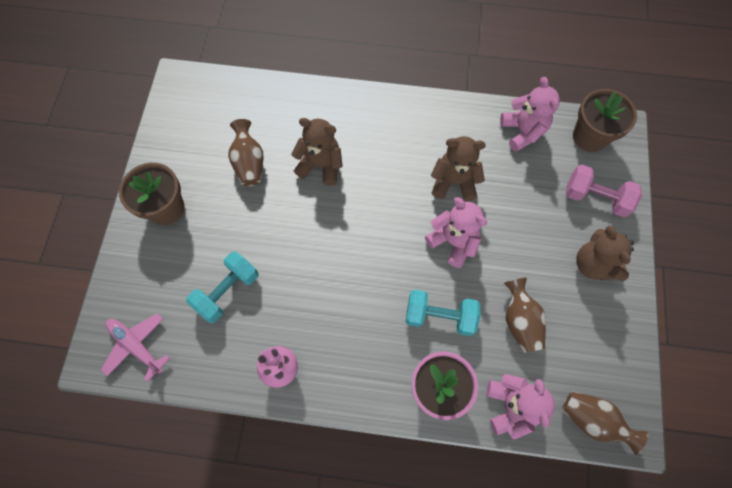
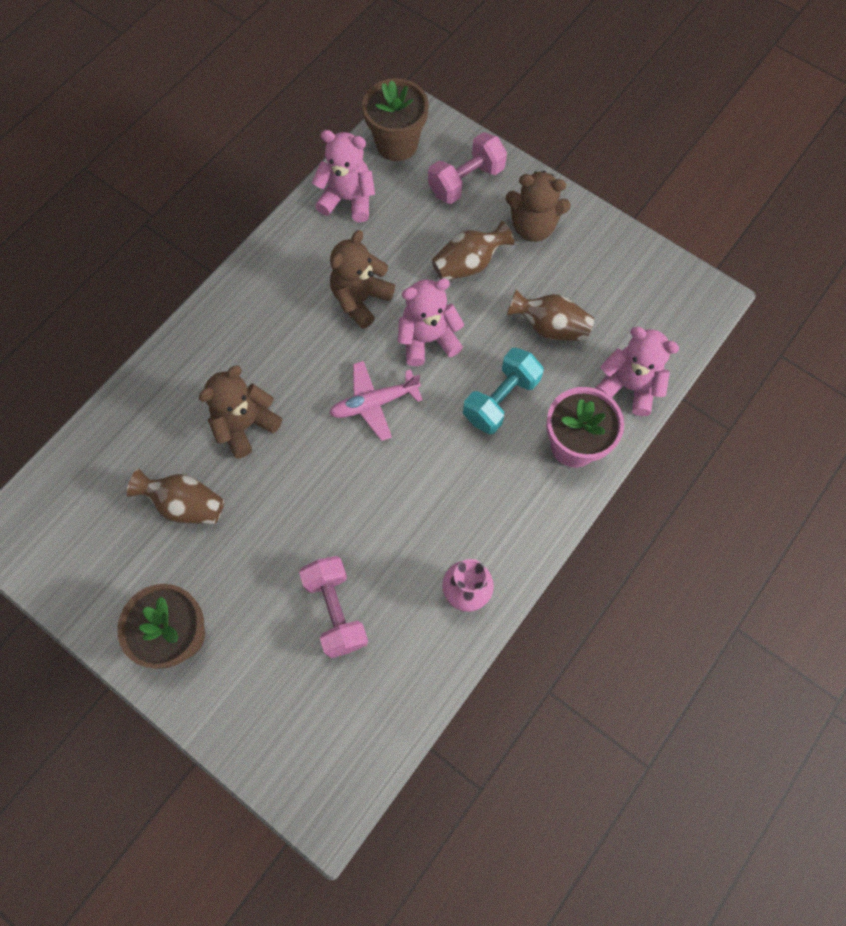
camera: 60 degrees left, 0 degrees up
pink plane [101,313,170,382] -> pink plane moved to [329,361,423,441]
turquoise dumbbell [186,251,259,323] -> pink dumbbell [299,556,368,658]
brown vase [562,391,648,455] -> brown vase moved to [431,220,514,280]

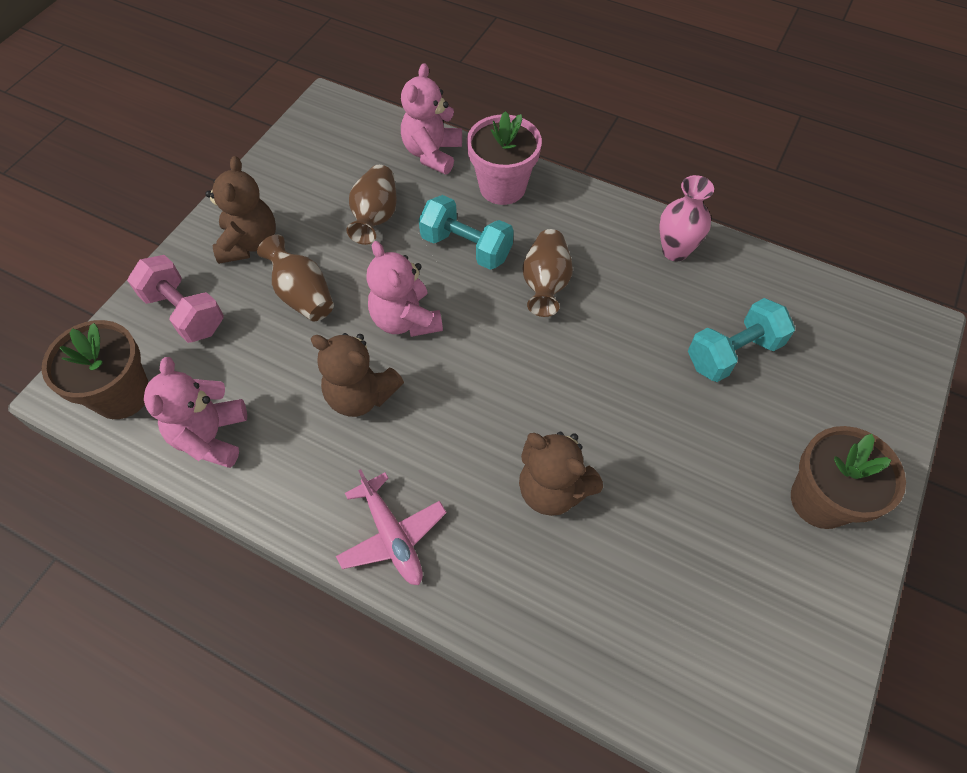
camera: 100 degrees left, 10 degrees down
brown vase [127,468,224,524] -> brown vase moved to [522,229,573,317]
pink dumbbell [299,556,368,658] -> turquoise dumbbell [688,298,795,382]
pink plane [329,361,423,441] -> pink plane moved to [336,469,447,585]

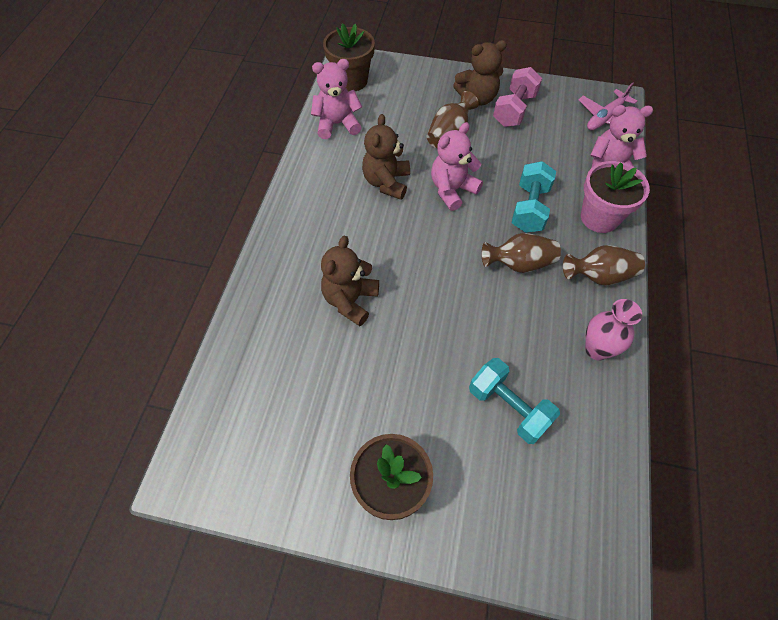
camera: 75 degrees right, 0 degrees up
pink dumbbell [127,255,224,343] -> pink dumbbell moved to [493,67,542,127]
pink plane [336,469,447,585] -> pink plane moved to [578,82,637,130]
brown vase [346,165,397,245] -> brown vase moved to [563,245,645,286]

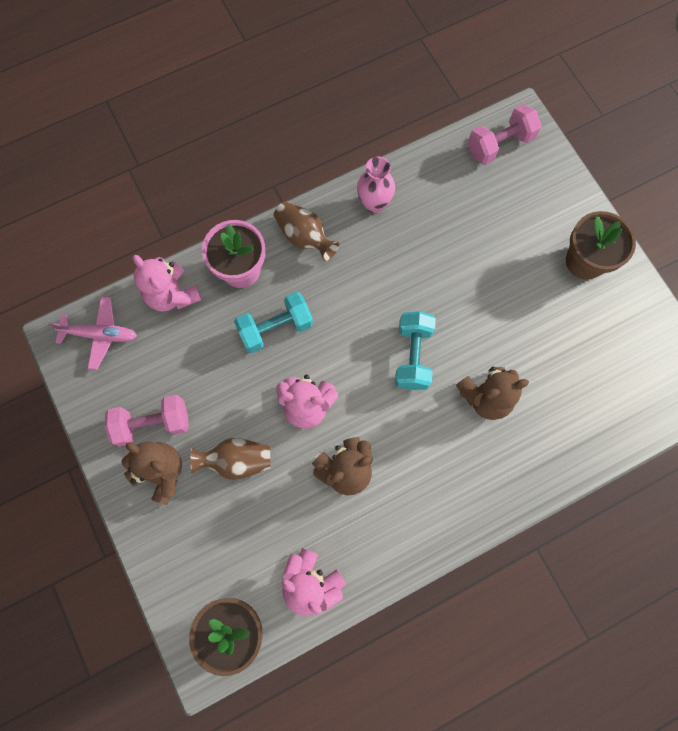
camera: 130 degrees left, 15 degrees up
turquoise dumbbell [469,358,560,444] -> turquoise dumbbell moved to [395,311,436,390]
brown vase [482,233,561,273] -> none
none -> pink dumbbell [467,104,542,165]

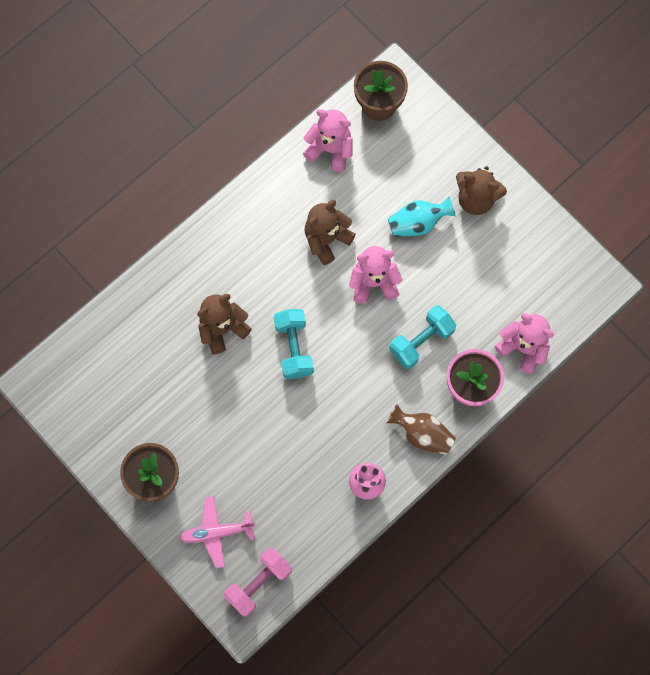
camera: 165 degrees right, 0 degrees up
pink plane [49,297,137,370] -> pink plane moved to [179,496,256,568]
pink dumbbell [105,395,189,447] -> none
brown vase [190,438,271,480] -> turquoise vase [388,196,456,237]

